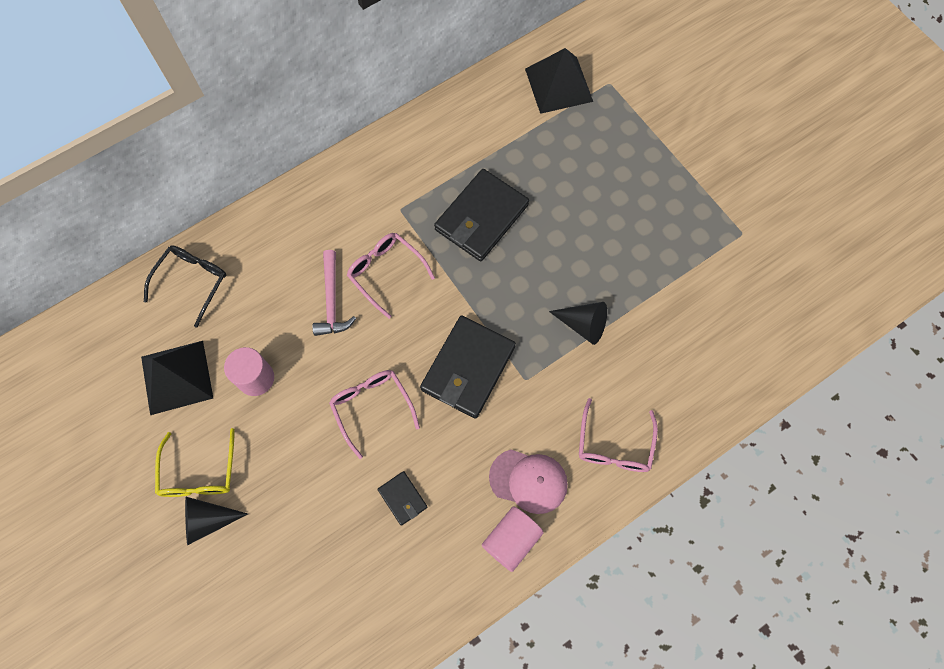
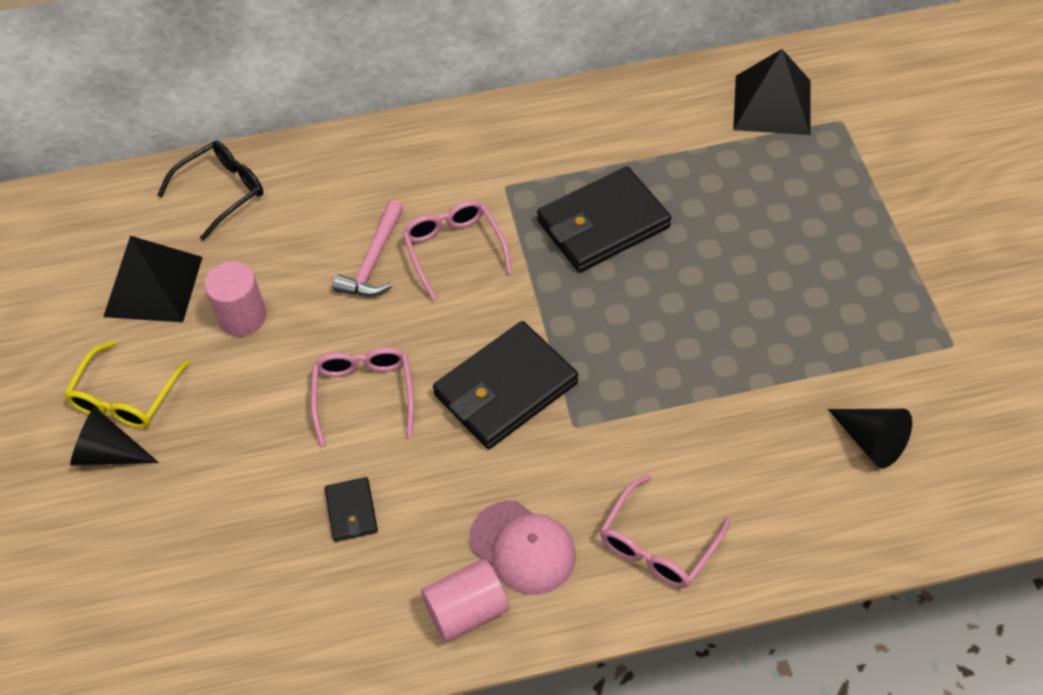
camera: 25 degrees right, 15 degrees down
black cone [549,302,607,345] -> black cone moved to [828,409,912,468]

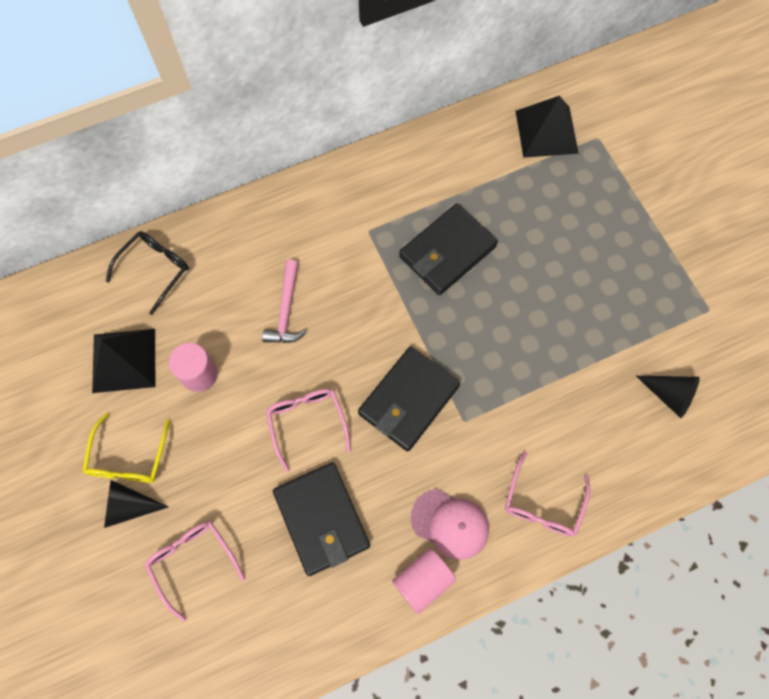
camera: 15 degrees left, 15 degrees up
black wallet [325,477,378,542] -> black wallet [273,462,370,576], size x2.09
pink glasses [402,200,512,301] -> pink glasses moved to [145,521,245,622]

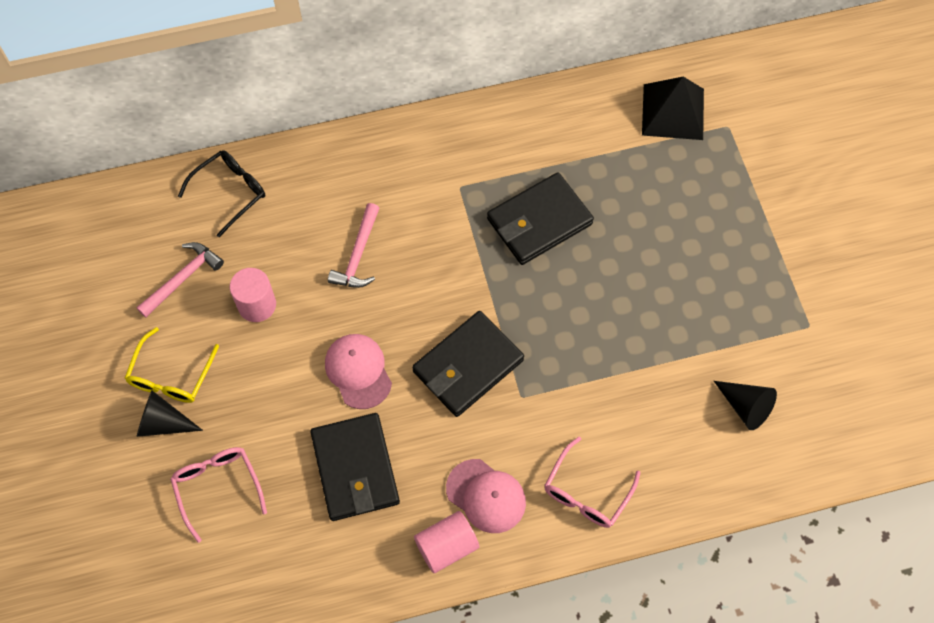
camera: 10 degrees right, 5 degrees down
black pyramid [92,329,155,393] -> pink hammer [136,242,224,318]
pink glasses [266,389,351,472] -> pink cap [325,334,392,409]

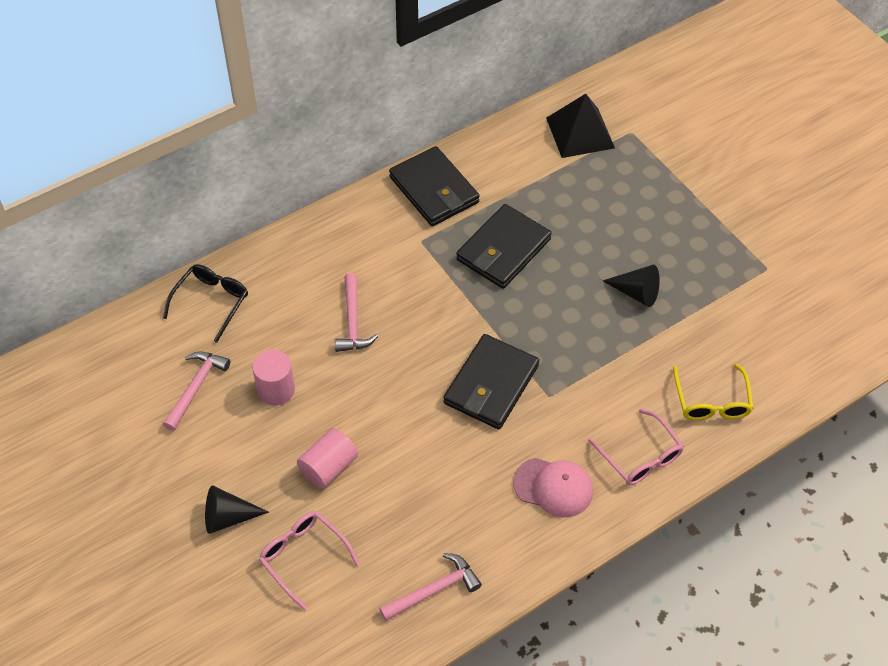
camera: 20 degrees left, 10 degrees down
yellow glasses [125,327,219,403] -> yellow glasses moved to [673,363,754,420]
black wallet [310,413,400,521] -> black wallet moved to [389,146,480,226]
pink cap [325,334,392,409] -> none
pink cylinder [414,511,479,573] -> pink cylinder moved to [297,428,358,489]
pink glasses [544,437,640,528] -> pink glasses turned 45 degrees counterclockwise [588,409,684,485]
black cone [714,381,777,430] -> black cone moved to [603,265,660,307]
none -> pink hammer [379,553,482,621]

